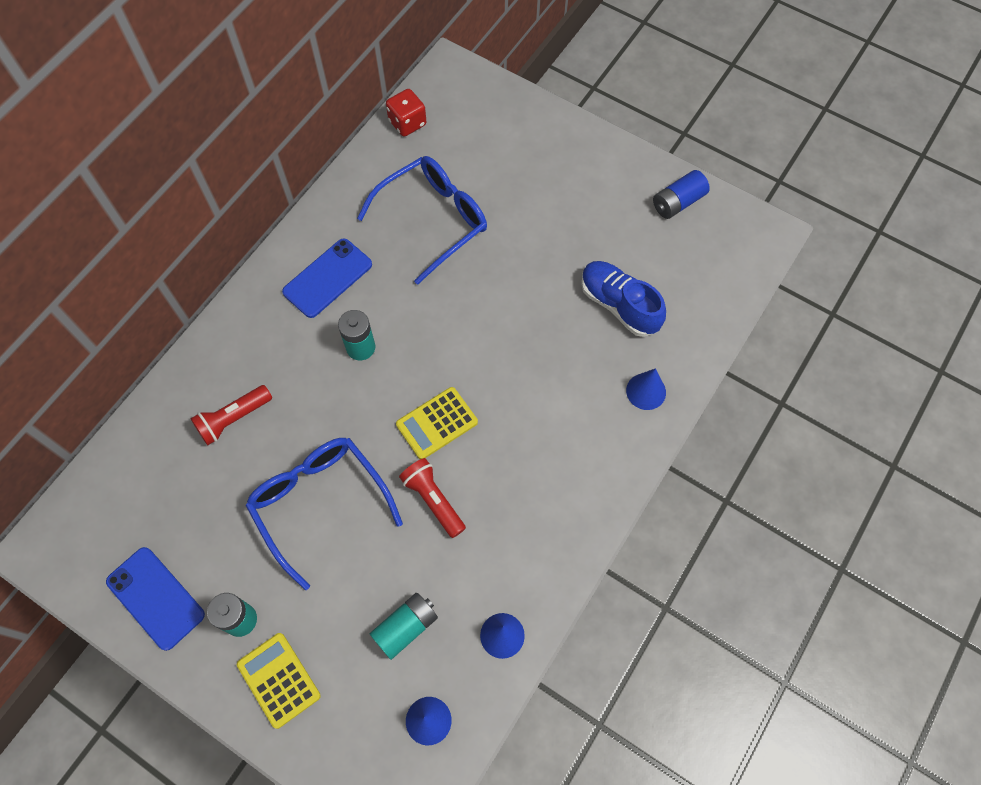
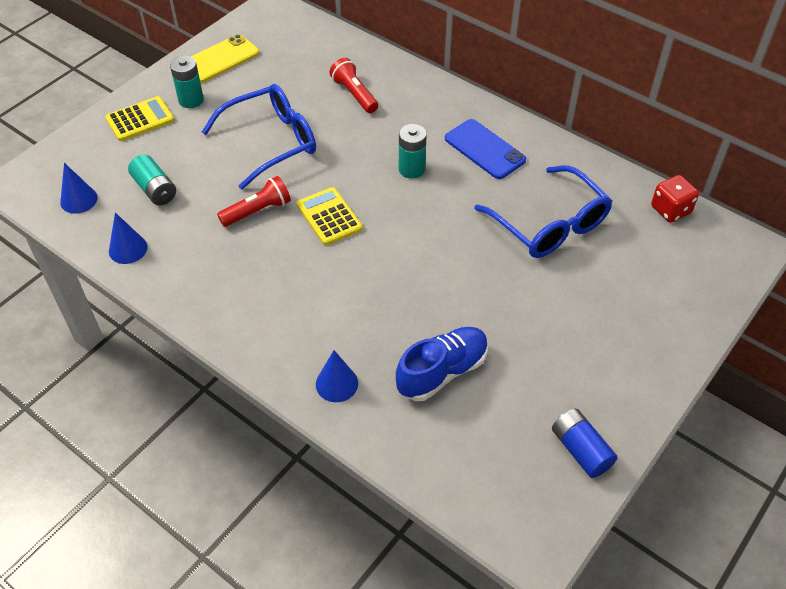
camera: 95 degrees right, 15 degrees down
blue phone [106,547,205,651] -> yellow phone [191,34,259,83]

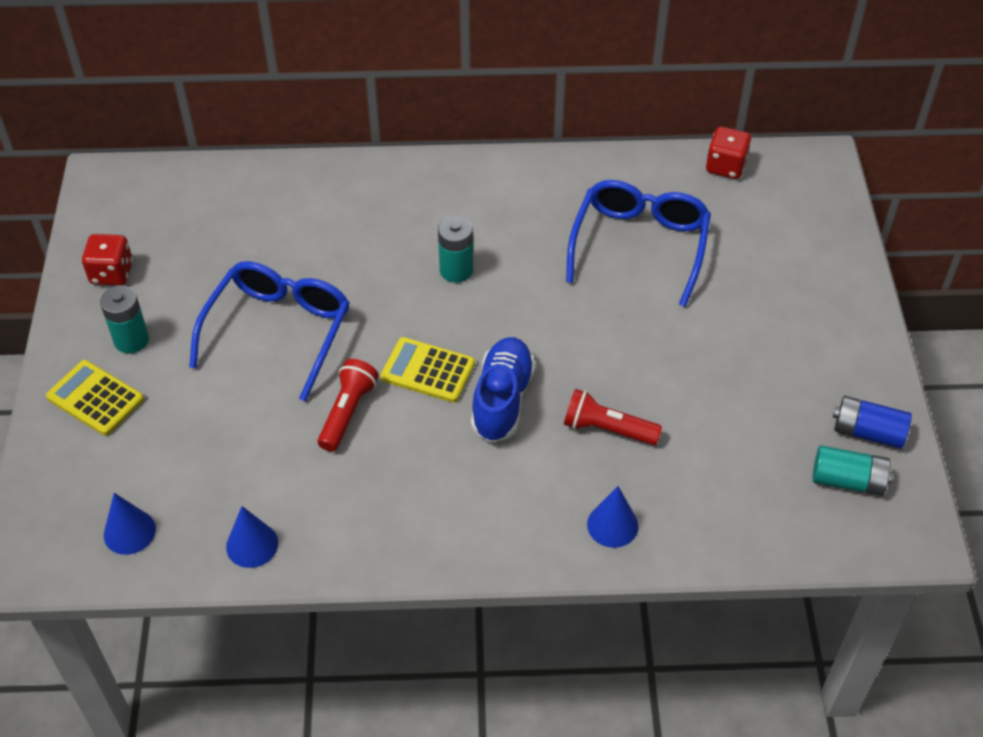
camera: 40 degrees left, 0 degrees up
yellow calculator [105,96,174,141] -> yellow calculator turned 75 degrees counterclockwise [46,360,144,436]
turquoise battery [128,155,176,205] -> turquoise battery moved to [812,445,893,496]
yellow phone [191,34,259,83] -> red dice [82,234,133,286]
red flashlight [329,58,378,113] -> red flashlight moved to [564,389,662,445]
blue shoe [396,327,488,401] -> blue shoe moved to [471,337,535,443]
blue phone [445,119,526,179] -> none
blue glasses [474,166,612,258] -> blue glasses turned 90 degrees counterclockwise [566,180,711,307]

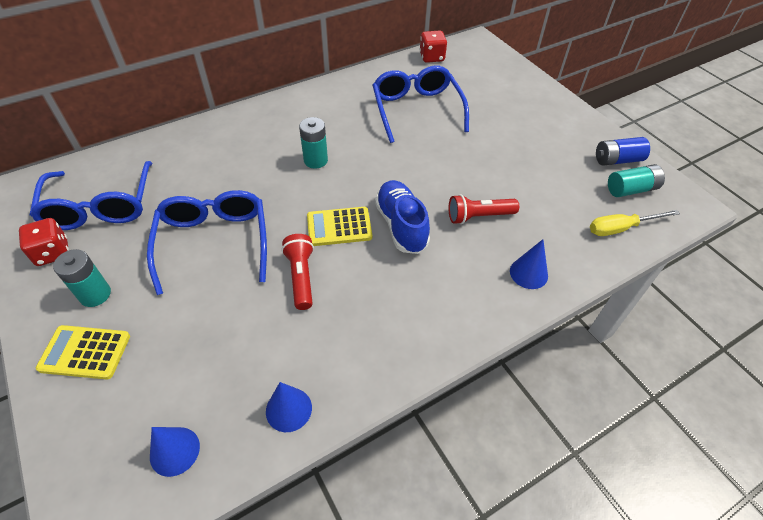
camera: 30 degrees left, 0 degrees up
none -> blue glasses [30,161,152,230]
none -> yellow screwdriver [590,210,680,236]

